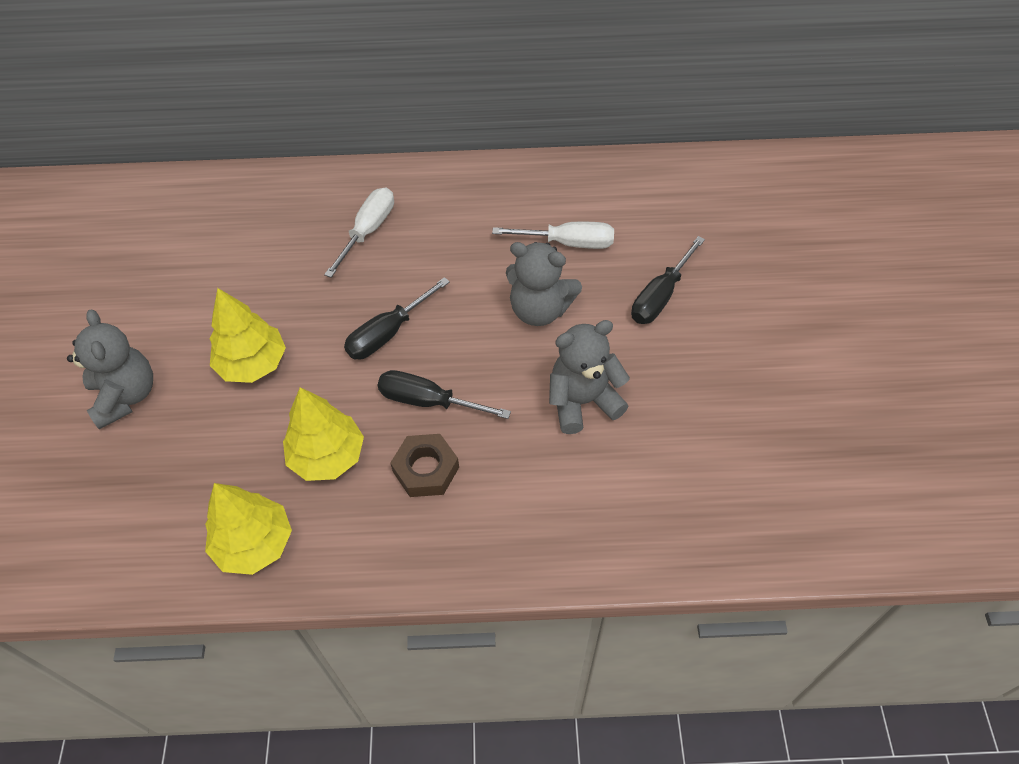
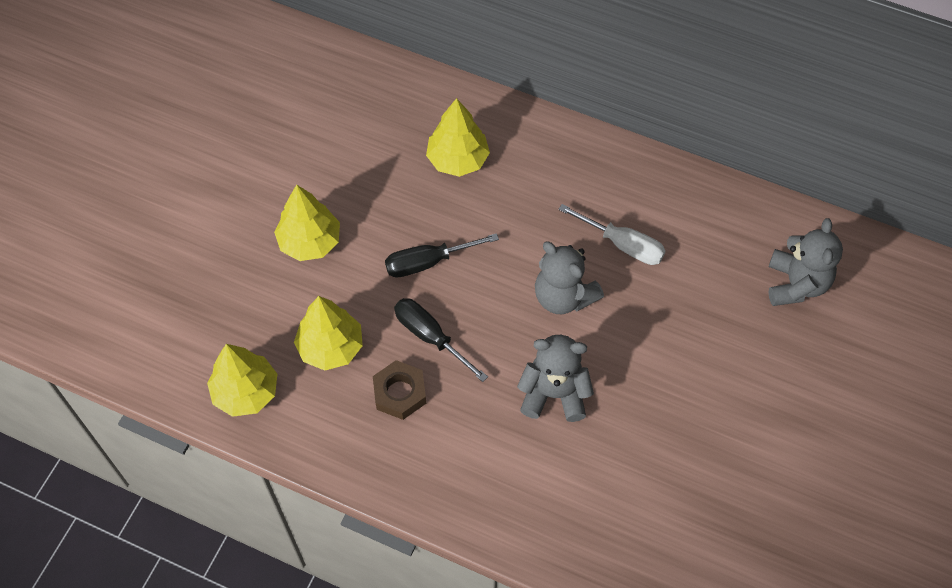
camera: 25 degrees right, 5 degrees up
grey teddy bear [67,310,153,429] -> grey teddy bear moved to [769,218,843,306]
white screwdriver [324,188,394,278] -> yellow tree [426,98,490,177]
black screwdriver [631,236,705,324] -> none

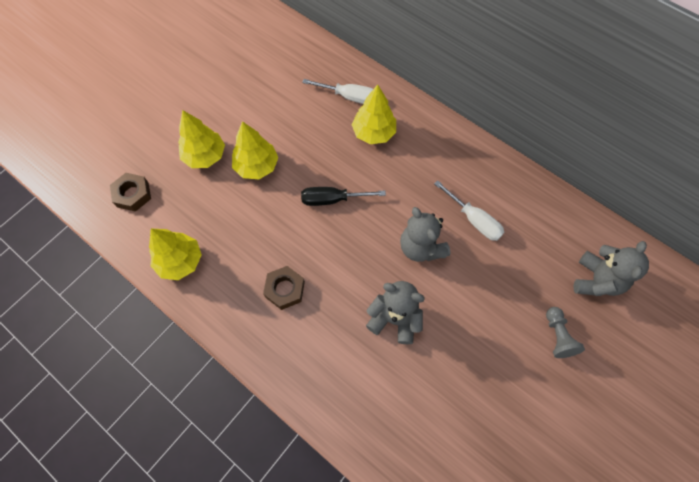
camera: 15 degrees right, 5 degrees up
yellow tree [294,296,363,371] -> yellow tree moved to [178,110,225,168]
black screwdriver [394,298,488,382] -> none
none -> brown nut [110,173,151,212]
none -> white screwdriver [302,79,373,104]
none -> grey pawn [546,307,585,358]

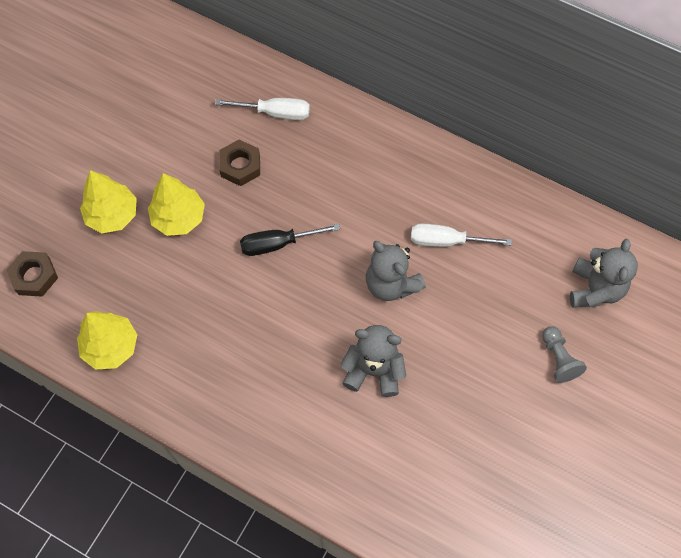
camera: 10 degrees left, 0 degrees up
brown nut [263,266,305,310] -> brown nut moved to [219,140,260,186]
yellow tree [351,84,396,144] -> none
white screwdriver [434,180,504,241] -> white screwdriver turned 150 degrees clockwise [411,224,512,247]

